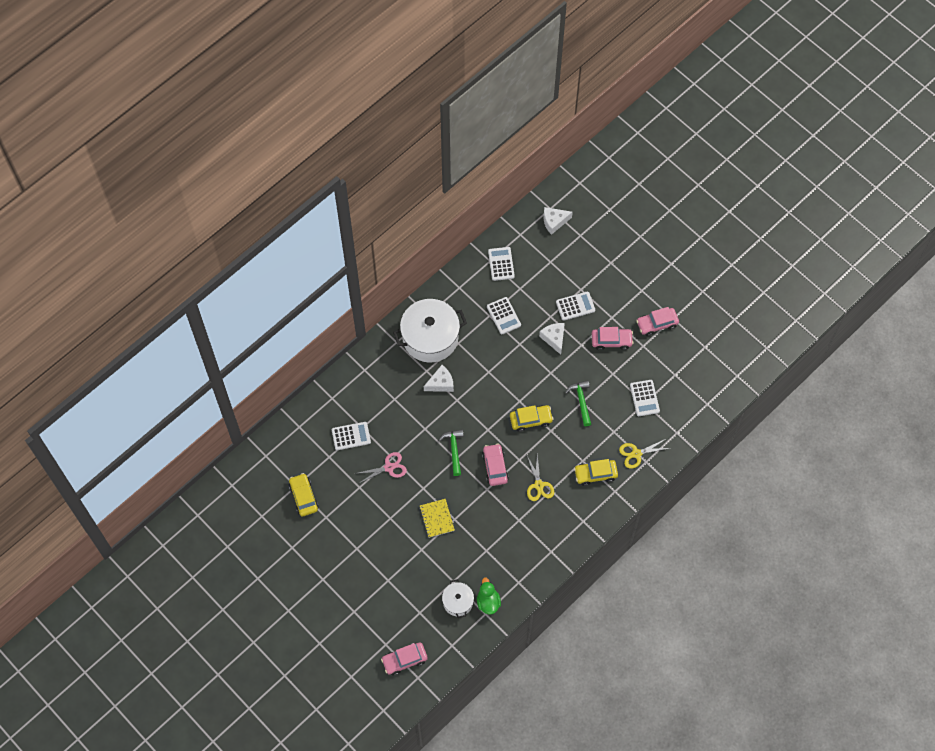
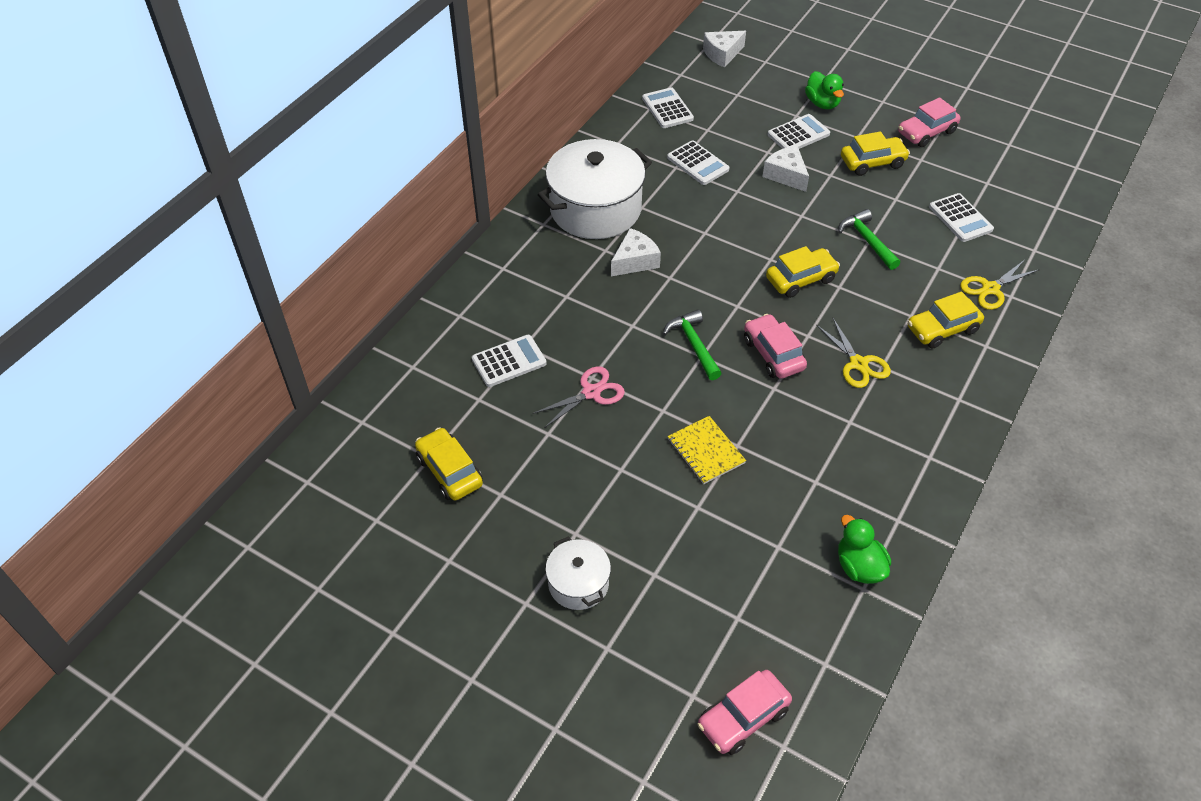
camera: 15 degrees left, 15 degrees down
white pot [442,579,474,618] -> white pot moved to [545,536,611,610]
pink car [592,327,634,350] -> yellow car [841,131,910,176]
none -> green duck [805,71,844,109]

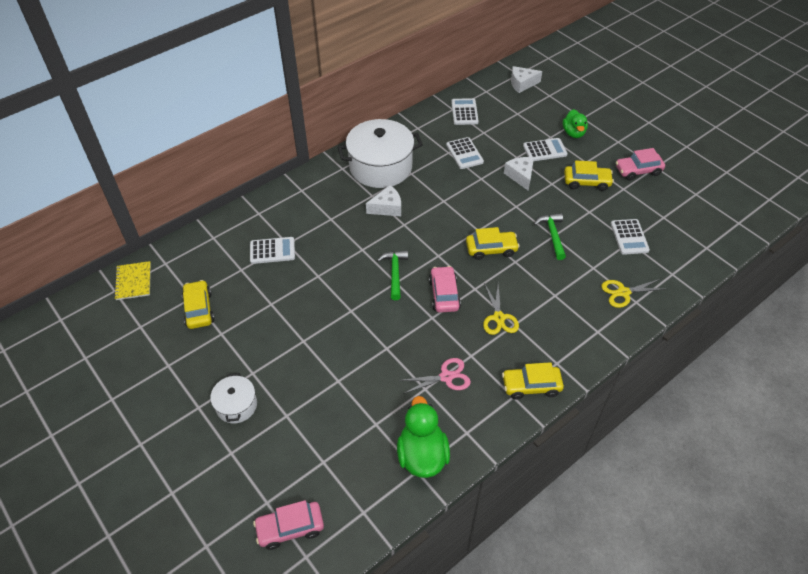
camera: 20 degrees right, 0 degrees up
pink scissors [532,366,625,428] -> pink scissors moved to [399,358,471,394]
yellow notebook [668,416,746,484] -> yellow notebook moved to [114,261,151,300]
green duck [838,515,891,584] -> green duck [397,396,450,478], size x1.52
yellow car [908,291,984,349] -> yellow car moved to [502,362,564,400]

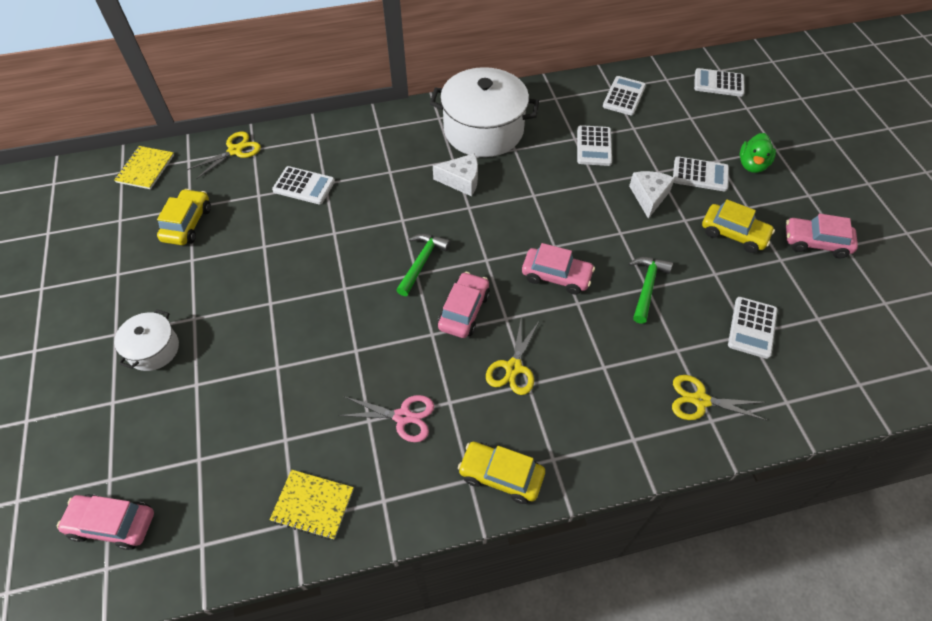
camera: 25 degrees right, 5 degrees up
green duck [397,396,450,478] -> yellow notebook [270,470,354,540]
yellow car [466,227,520,260] -> pink car [522,243,595,295]
white cheese [511,66,542,93] -> white calculator [694,68,745,97]
none -> yellow scissors [187,131,261,179]

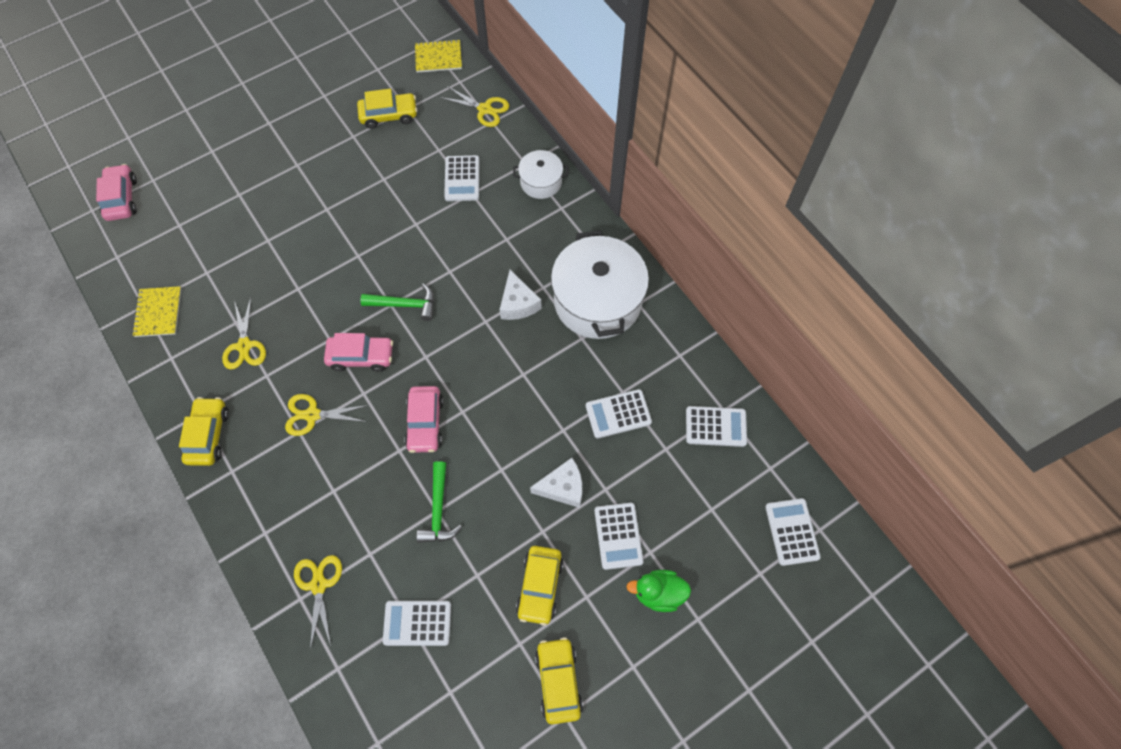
camera: 70 degrees right, 10 degrees up
white pot [114,310,179,371] -> white pot moved to [513,150,568,199]
pink scissors [338,395,434,442] -> yellow scissors [222,297,266,369]
green hammer [629,257,673,324] -> green hammer turned 90 degrees clockwise [417,461,462,543]
pink car [786,214,858,258] -> yellow car [535,637,583,724]

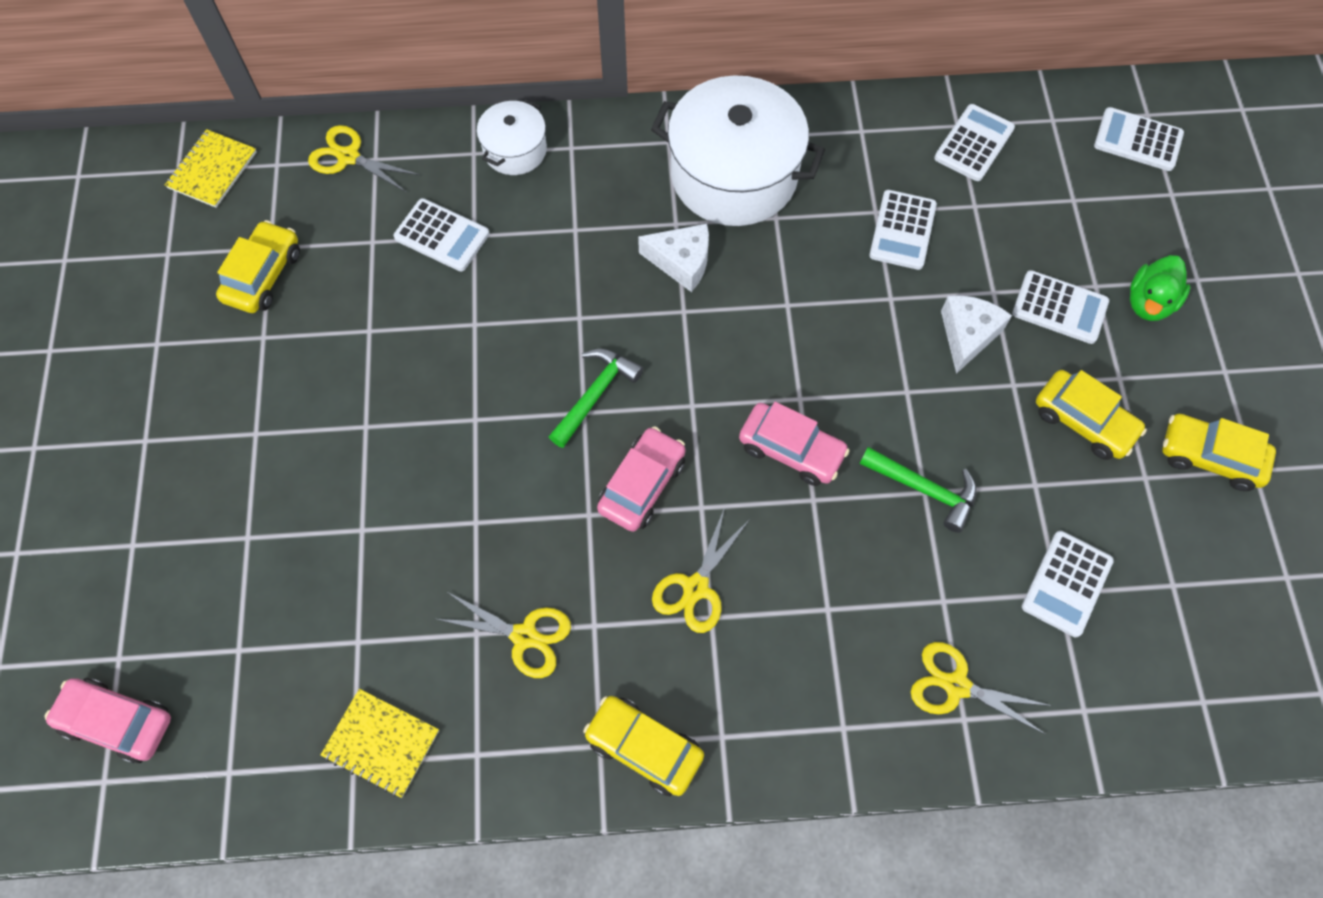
camera: 60 degrees left, 0 degrees up
yellow scissors [440,86,509,127] -> yellow scissors turned 120 degrees counterclockwise [308,125,420,193]

